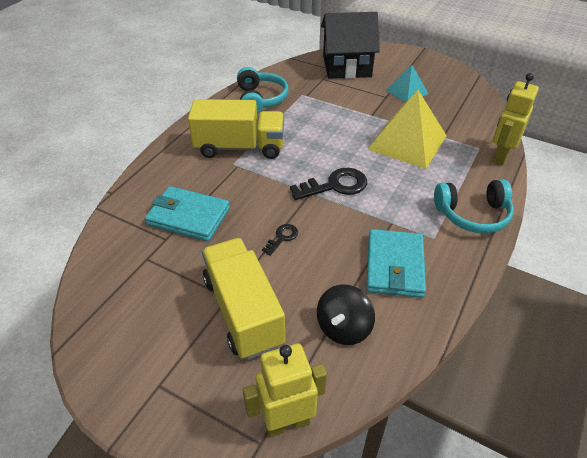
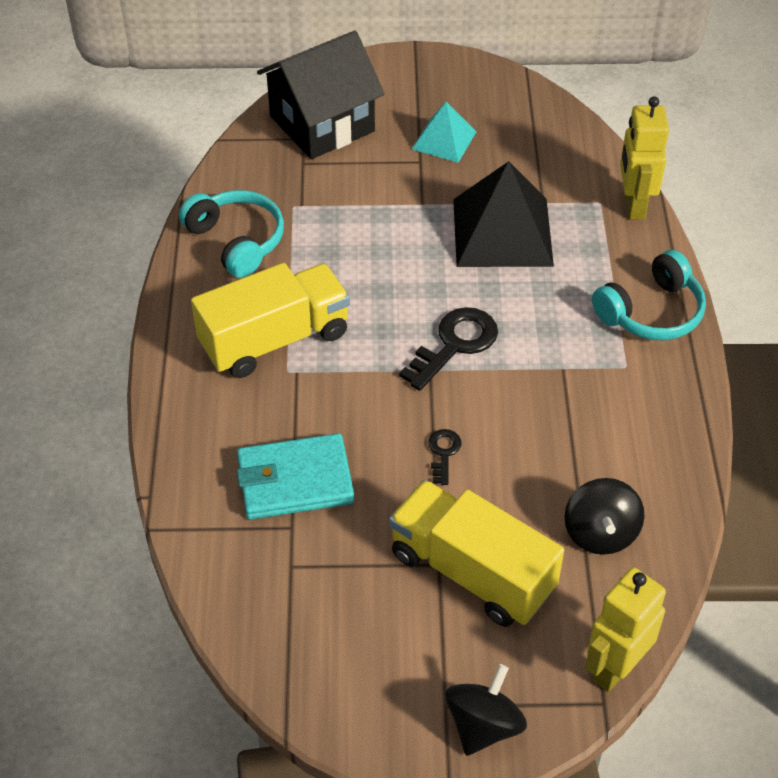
camera: 30 degrees left, 5 degrees up
turquoise wallet [366,229,426,298] -> none
yellow pyramid [367,90,447,169] -> black pyramid [453,161,554,267]
none -> black spinning top [445,664,527,756]

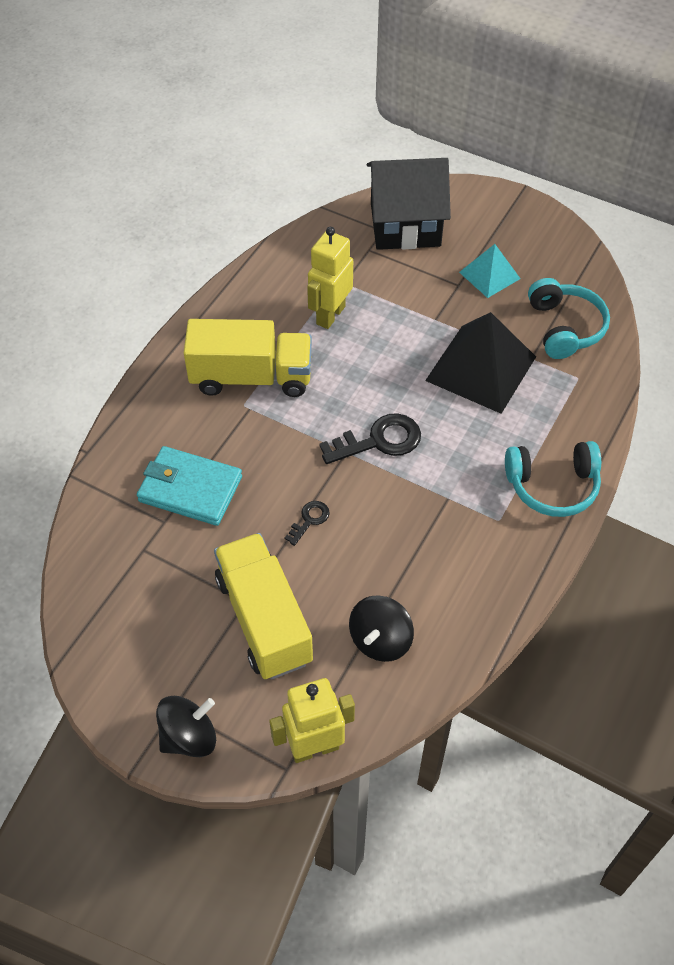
camera: 30 degrees right, 5 degrees up
turquoise headphones [179,190,284,278] -> turquoise headphones moved to [528,278,610,359]
yellow robot [620,96,669,220] -> yellow robot moved to [307,227,353,329]

